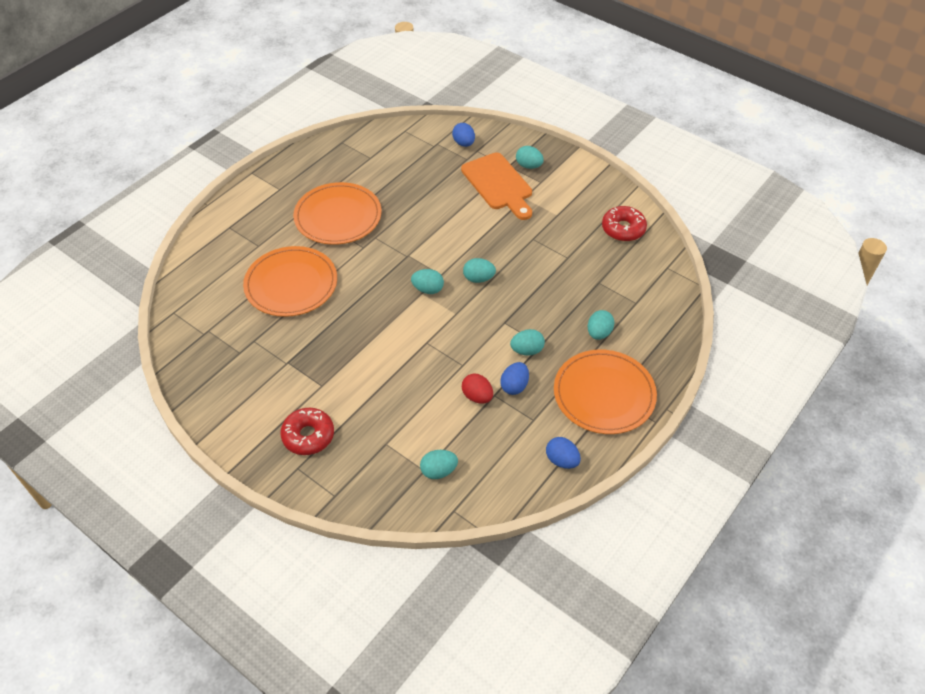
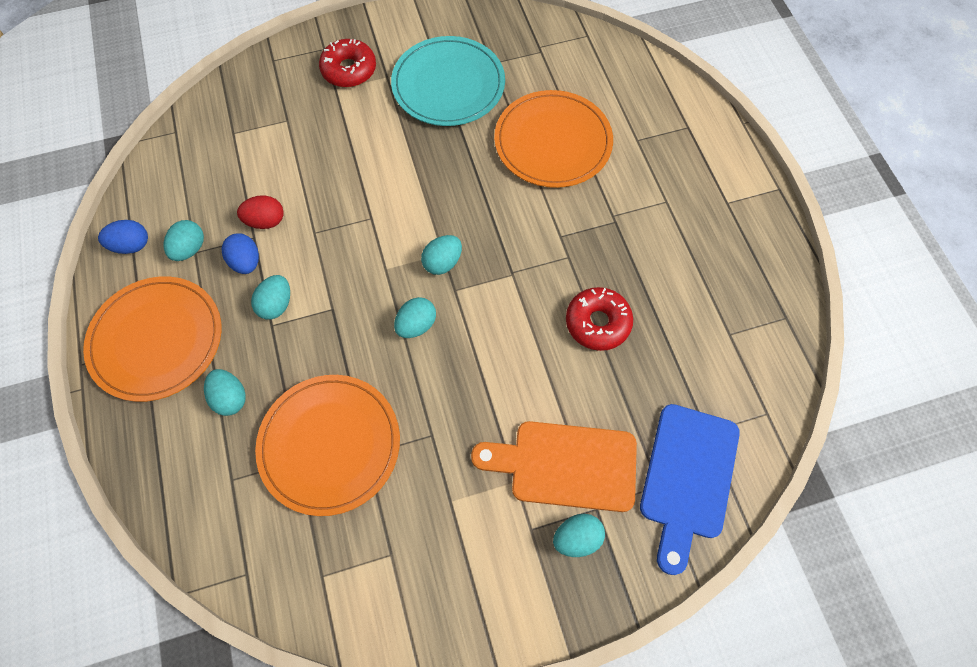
camera: 125 degrees right, 15 degrees up
orange plate [293,182,382,245] -> orange plate moved to [255,375,400,516]
turquoise egg [420,450,458,479] -> turquoise egg moved to [164,220,204,261]
blue egg [452,123,475,147] -> blue cutting board [640,404,740,575]
red donut [602,206,647,241] -> red donut moved to [566,287,633,351]
none -> turquoise plate [391,36,505,126]

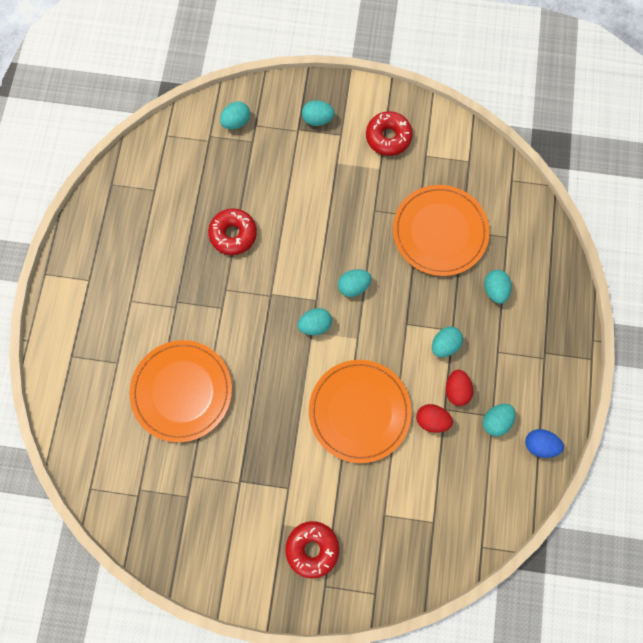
camera: 155 degrees left, 10 degrees up
orange plate [83,276,221,402] -> orange plate moved to [309,360,412,463]
blue egg [222,233,259,274] -> red egg [446,370,473,406]
turquoise plate [391,36,505,126] -> none
orange cutting board [471,421,637,512] -> none
blue cutting board [640,404,740,575] -> turquoise egg [220,101,250,129]
none -> red donut [366,111,413,156]

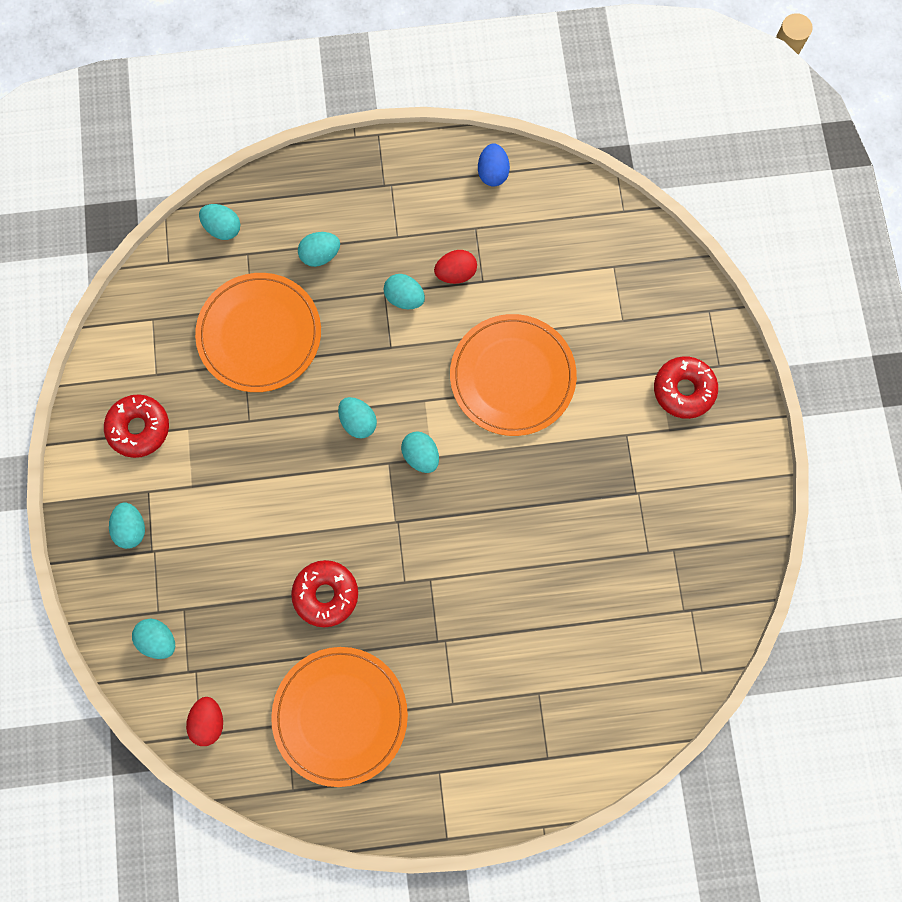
camera: 105 degrees left, 0 degrees up
orange plate [129,340,232,442] -> orange plate moved to [271,647,408,787]
red egg [416,404,453,433] -> red egg moved to [186,697,223,746]
turquoise egg [483,404,516,436] -> turquoise egg moved to [199,204,240,240]

